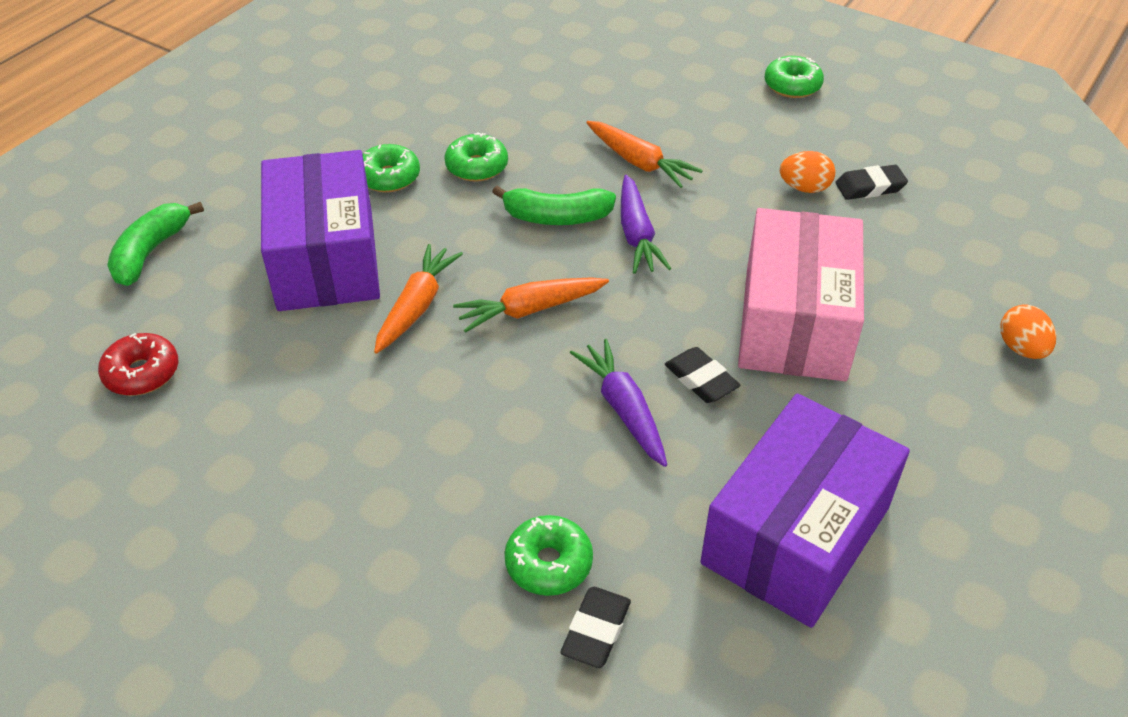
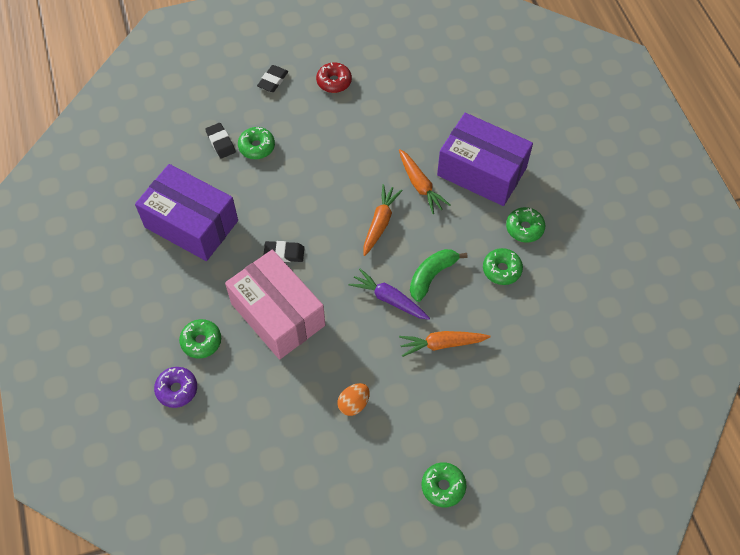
camera: 130 degrees right, 15 degrees up
red donut [98,333,178,396] -> red donut moved to [316,63,352,93]
green banana [107,202,204,286] -> none
purple carrot [570,339,667,467] -> none
purple box [700,394,910,628] -> purple box turned 45 degrees counterclockwise [135,164,238,261]
black eraser [835,165,908,200] -> black eraser moved to [257,65,288,92]
orange egg [1000,304,1056,359] -> purple donut [154,367,197,408]
none -> green donut [179,319,221,359]

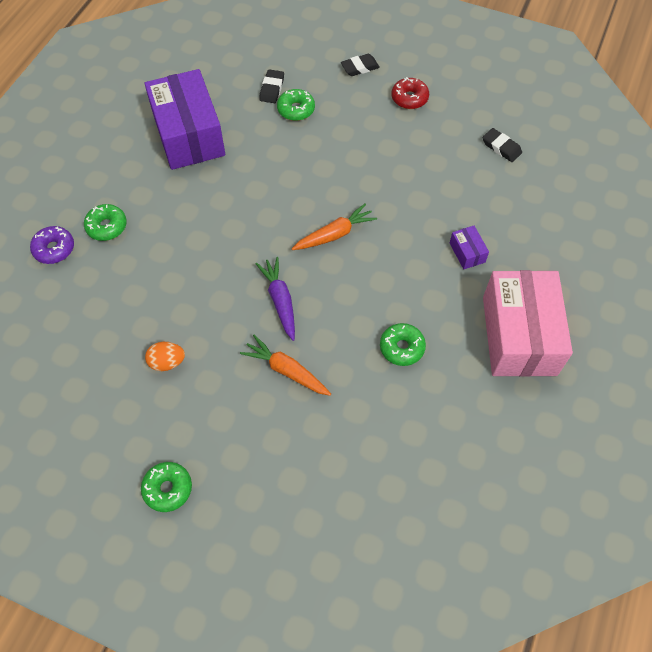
camera: 40 degrees right, 0 degrees up
pink box [225,250,325,360] -> pink box moved to [483,270,573,377]
black eraser [263,241,304,262] -> black eraser moved to [483,128,522,162]
orange carrot [399,149,450,214] -> none
green banana [410,249,468,302] -> none
purple box [437,113,533,206] -> purple box [450,226,489,269], size x0.40
green donut [506,207,545,243] -> none

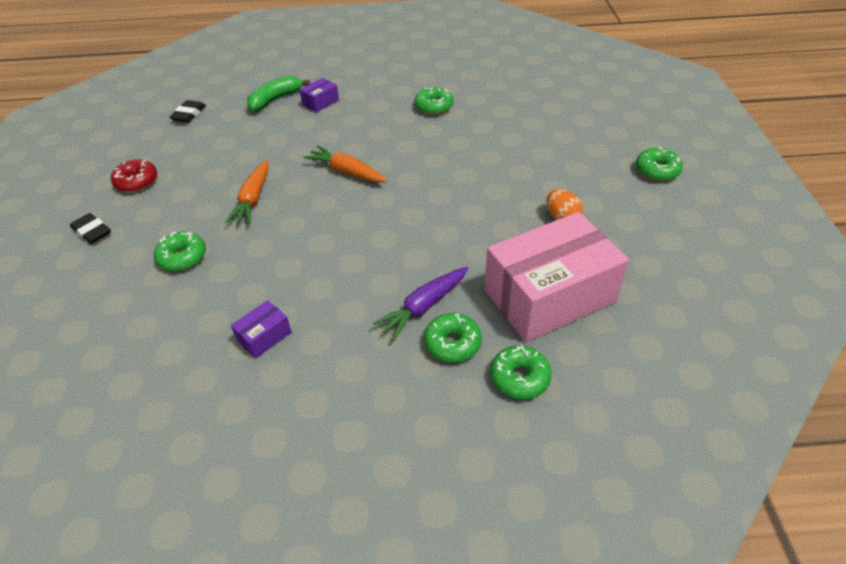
camera: 115 degrees left, 15 degrees down
purple donut [30,226,74,264] -> green donut [490,345,552,399]
purple box [144,69,225,170] -> purple box [231,300,292,359], size x0.40
orange carrot [240,335,331,396] -> orange carrot moved to [225,160,269,224]
purple carrot [255,257,295,341] -> purple carrot moved to [373,267,468,341]
black eraser [259,69,284,103] -> none
pink box [483,270,573,377] -> pink box moved to [485,212,629,342]
none -> green banana [247,76,310,112]

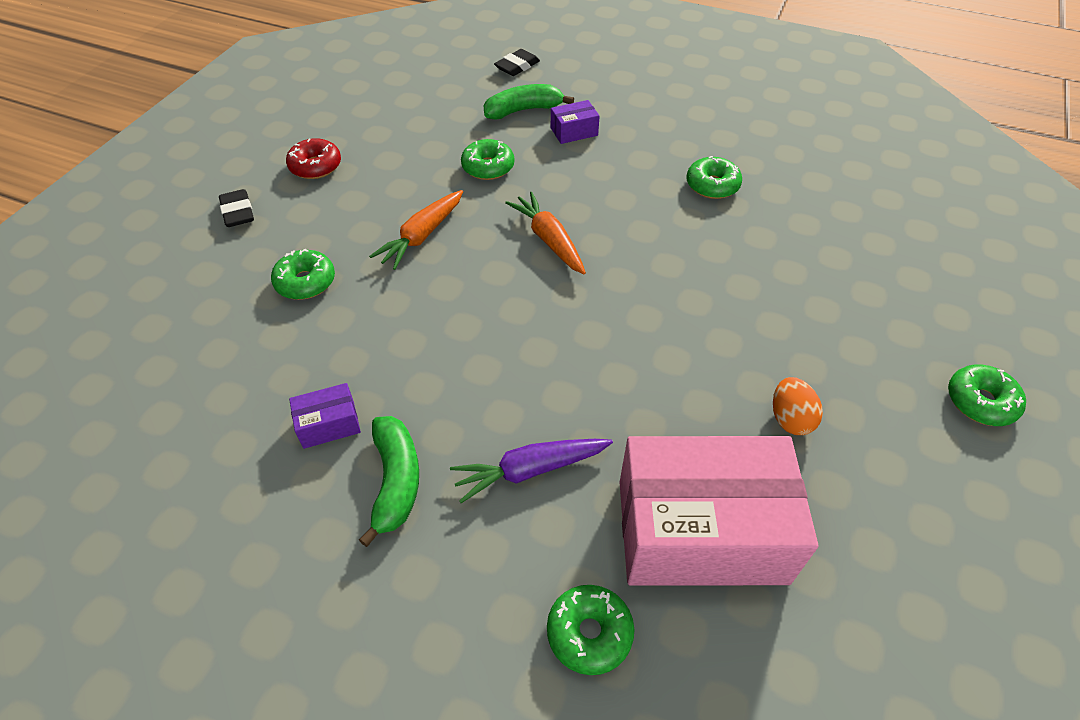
camera: 25 degrees right, 5 degrees up
black eraser [169,100,206,123] -> black eraser moved to [494,49,540,76]
green donut [424,313,482,363] -> green donut moved to [461,139,514,180]
none -> green banana [359,416,419,547]

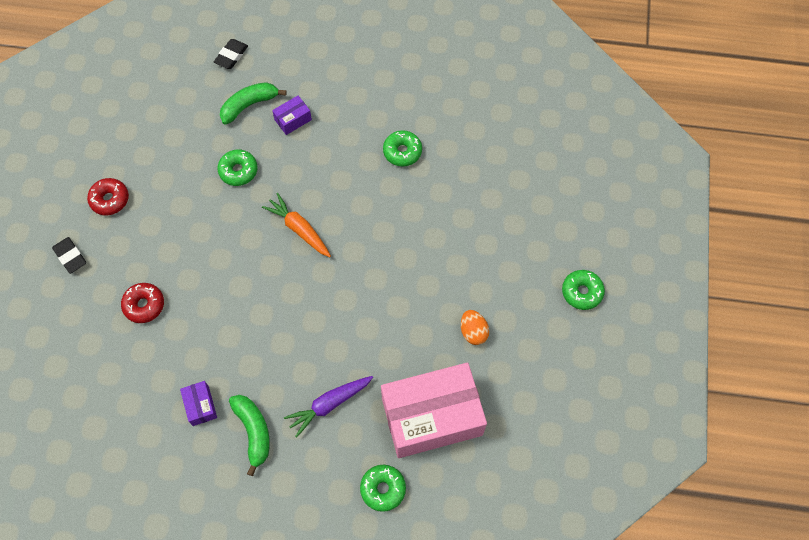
camera: 15 degrees left, 15 degrees up
green donut [271,249,335,300] -> red donut [121,283,164,323]
purple box [289,383,361,449] -> purple box turned 75 degrees counterclockwise [180,381,217,426]
orange carrot [369,190,463,270] -> none

